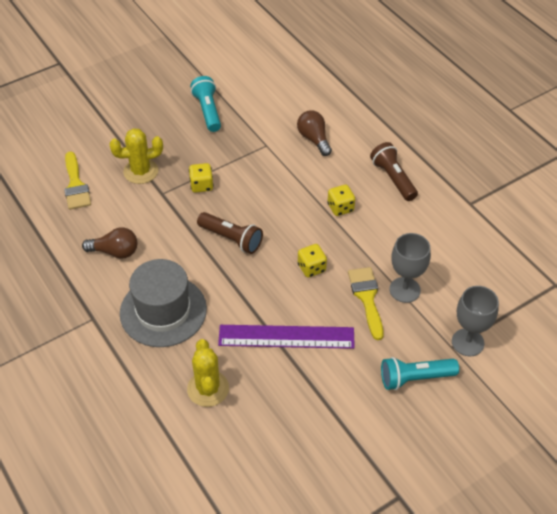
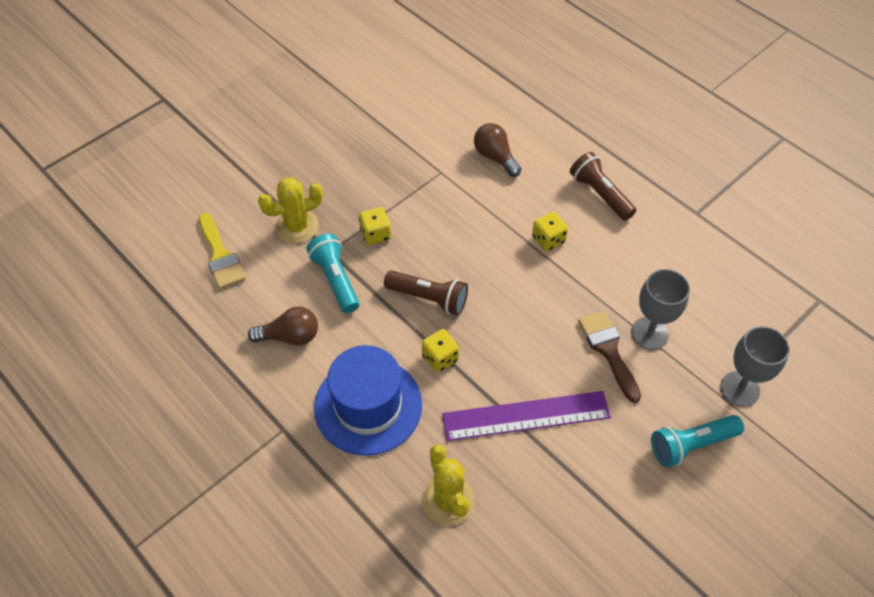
camera: 10 degrees left, 5 degrees up
grey hat [120,259,207,347] -> blue hat [314,345,422,456]
turquoise flashlight [190,76,221,132] -> turquoise flashlight moved to [306,234,359,313]
yellow dice [298,244,327,278] -> yellow dice moved to [422,329,459,372]
yellow brush [348,267,384,340] -> brown brush [578,311,641,403]

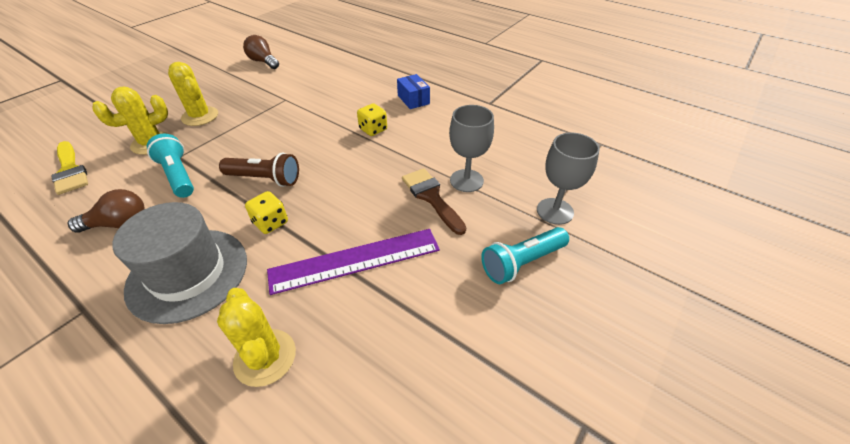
camera: 10 degrees left, 10 degrees down
blue hat [314,345,422,456] -> grey hat [112,202,247,324]
yellow dice [359,207,391,245] -> none
brown light bulb [474,123,521,177] -> brown light bulb moved to [243,35,279,69]
brown flashlight [570,152,636,221] -> blue box [397,74,430,109]
none -> yellow cactus [168,62,218,126]

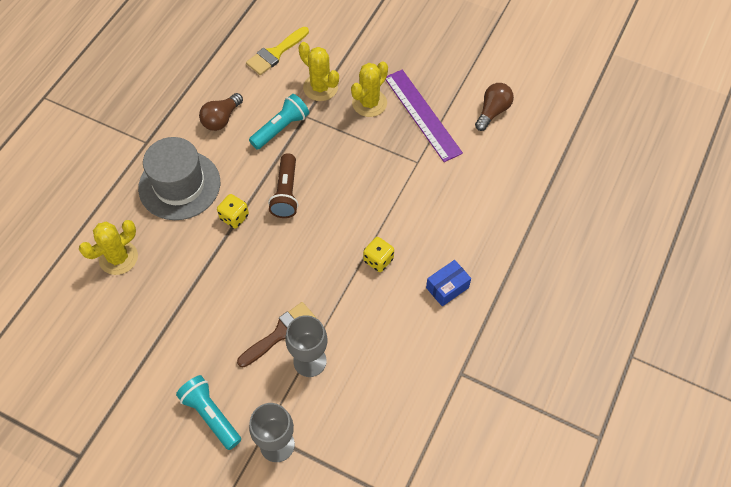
camera: 80 degrees right, 15 degrees up
brown light bulb [67,189,144,233] -> brown light bulb turned 60 degrees clockwise [199,93,243,131]
purple ruler [267,229,440,295] -> purple ruler moved to [385,70,463,162]

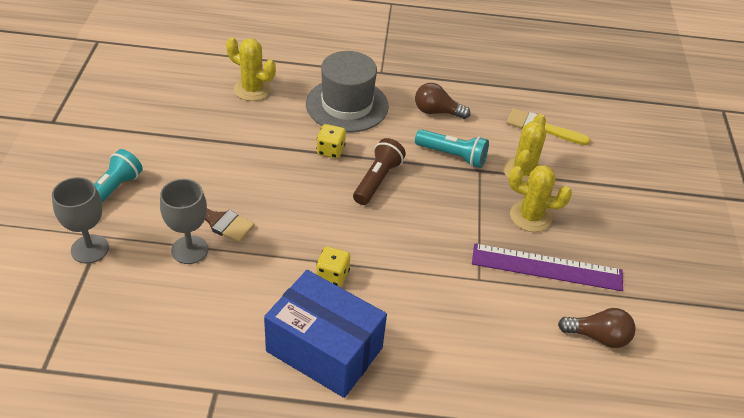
camera: 65 degrees right, 15 degrees down
brown flashlight [268,153,298,218] -> brown flashlight turned 135 degrees clockwise [353,138,406,205]
purple ruler [385,70,463,162] -> purple ruler turned 60 degrees clockwise [472,243,623,291]
blue box [426,260,471,307] -> blue box [264,270,387,398], size x2.16

